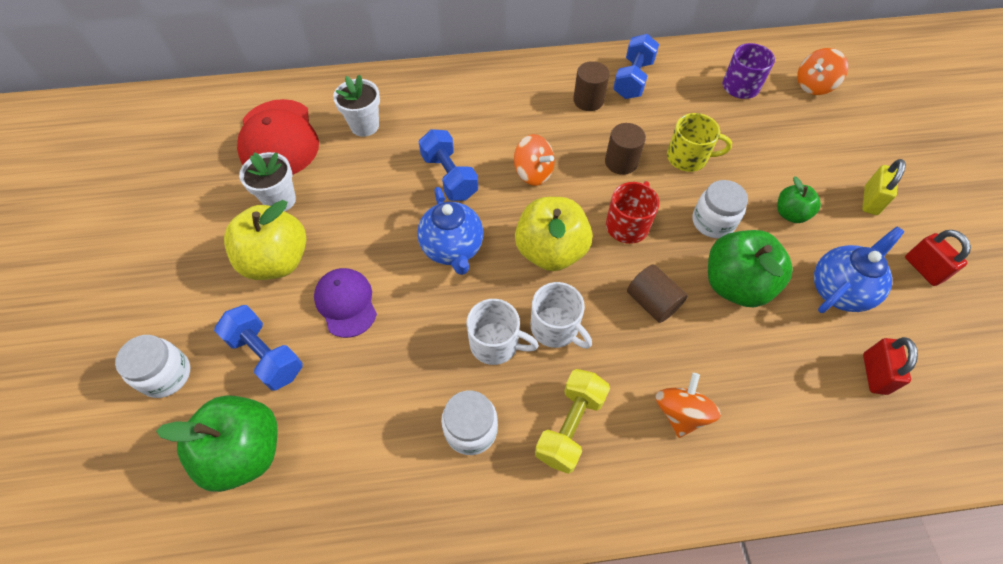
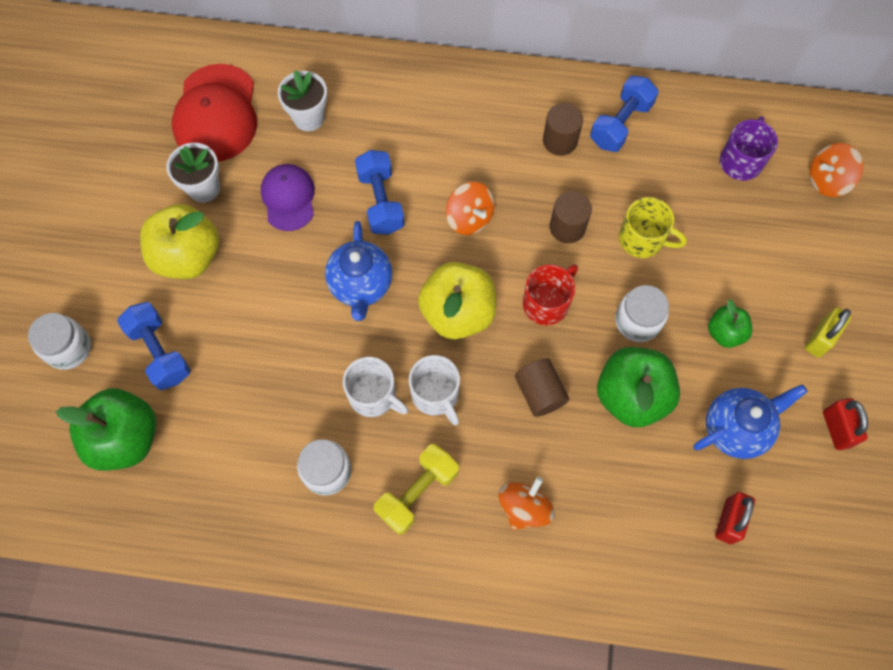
camera: 15 degrees right, 10 degrees up
purple cap [314,268,377,338] -> purple cap moved to [261,164,315,231]

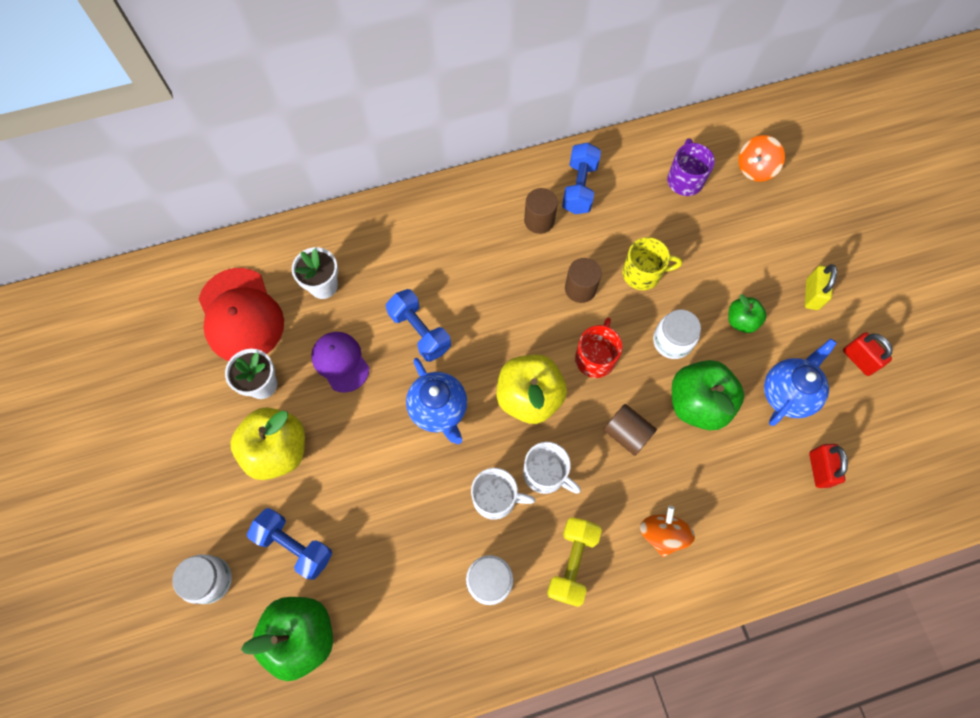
camera: 25 degrees left, 0 degrees up
orange spinning top [446,182,494,235] -> none

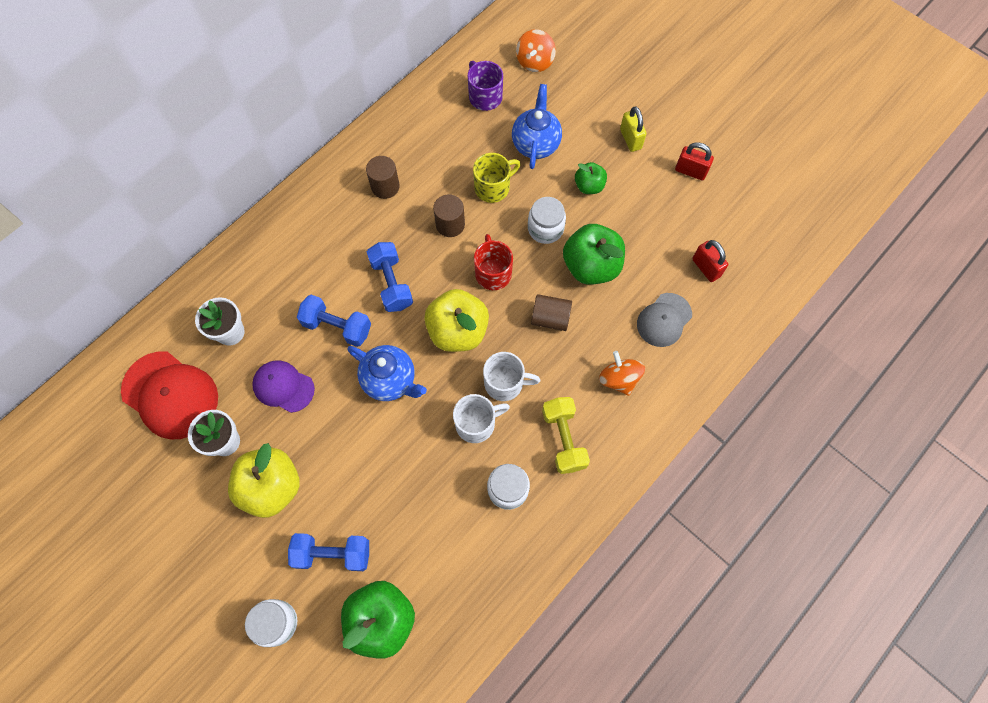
camera: 30 degrees left, 0 degrees up
blue dumbbell [562,143,601,214] -> blue dumbbell moved to [367,242,413,312]
blue teapot [764,339,837,426] -> blue teapot moved to [512,84,562,169]
none -> grey cap [637,293,692,347]

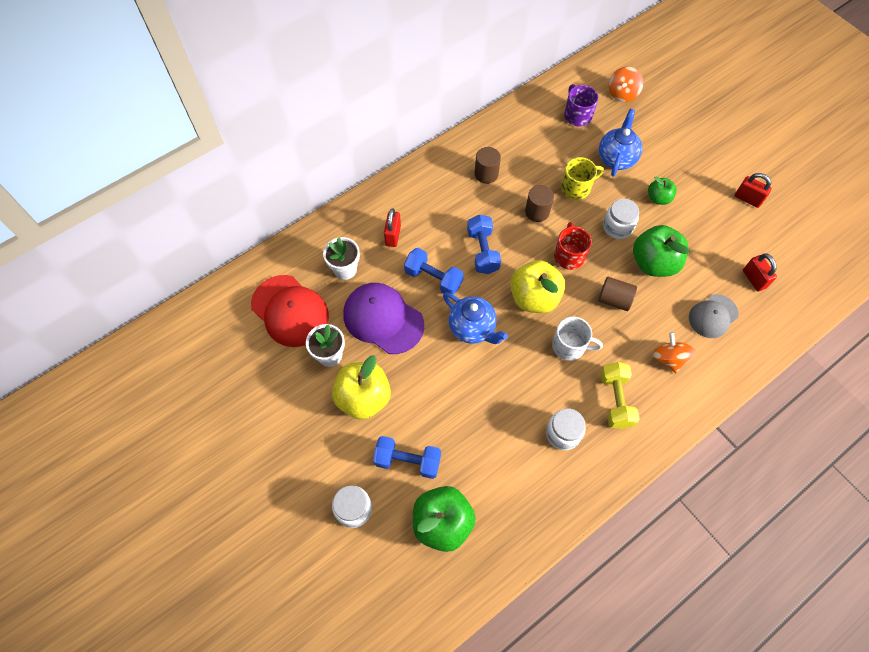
camera: 10 degrees right, 5 degrees down
purple cap [252,360,315,413] -> purple cap [343,283,424,354], size x1.61
white mug [453,394,510,443] -> none
yellow padlock [620,106,647,152] -> none
none -> red padlock [384,209,401,247]

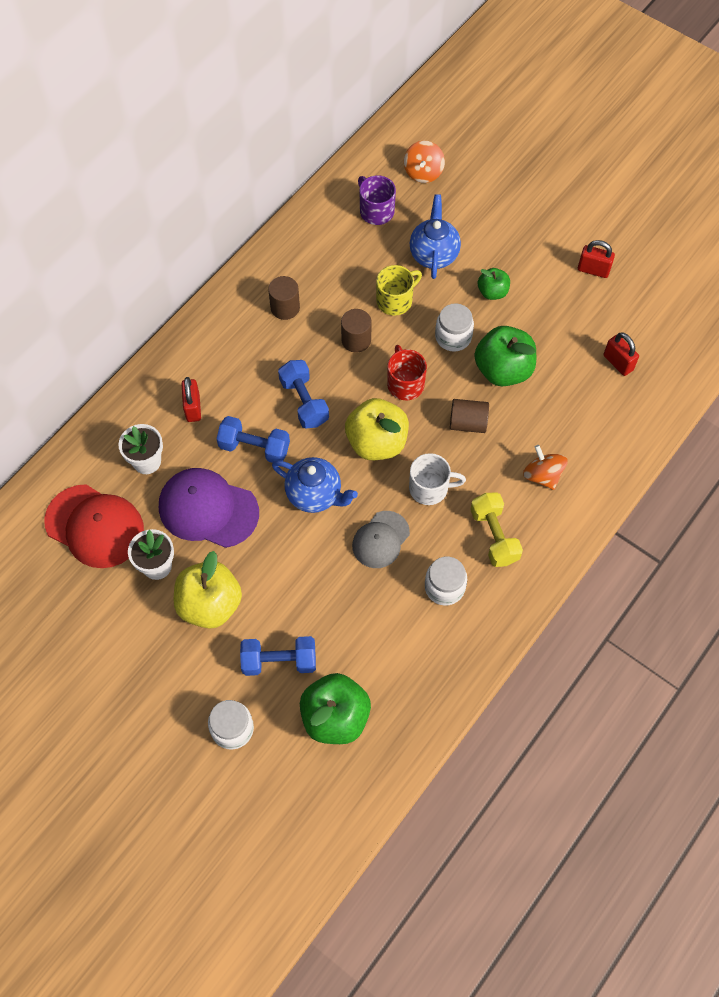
camera: 15 degrees left, 0 degrees up
grey cap [689,294,739,338] -> grey cap moved to [352,511,410,568]

